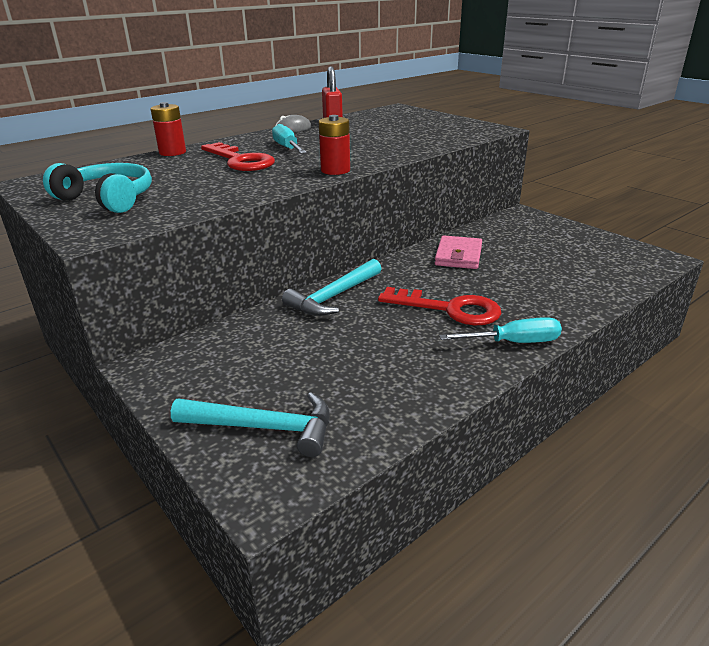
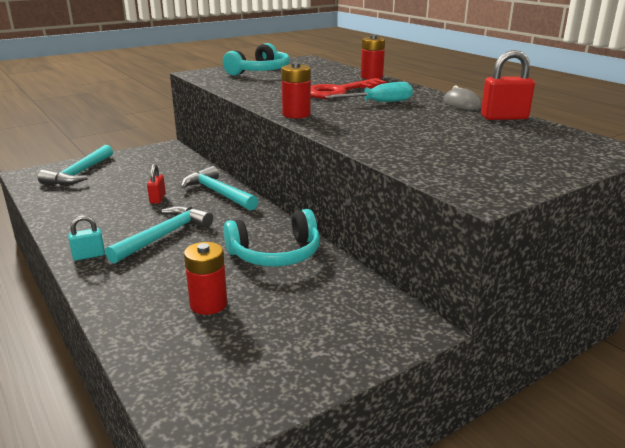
camera: 95 degrees right, 5 degrees down
red key [378,287,501,325] -> turquoise hammer [105,206,213,264]
pink wallet [435,235,482,269] -> turquoise headphones [224,209,320,267]
turquoise screwdriver [439,317,562,343] -> turquoise padlock [68,215,105,261]
none -> red padlock [147,164,166,204]
none -> red battery [184,242,227,315]

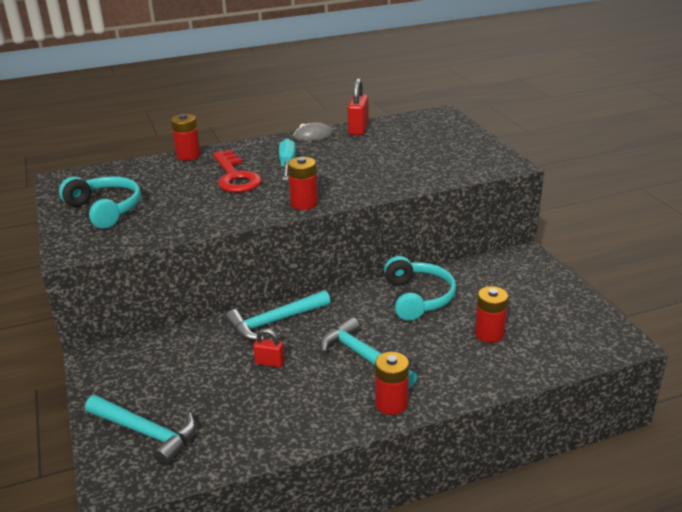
camera: 75 degrees left, 5 degrees up
turquoise padlock [68,215,105,261] -> red battery [375,352,409,415]

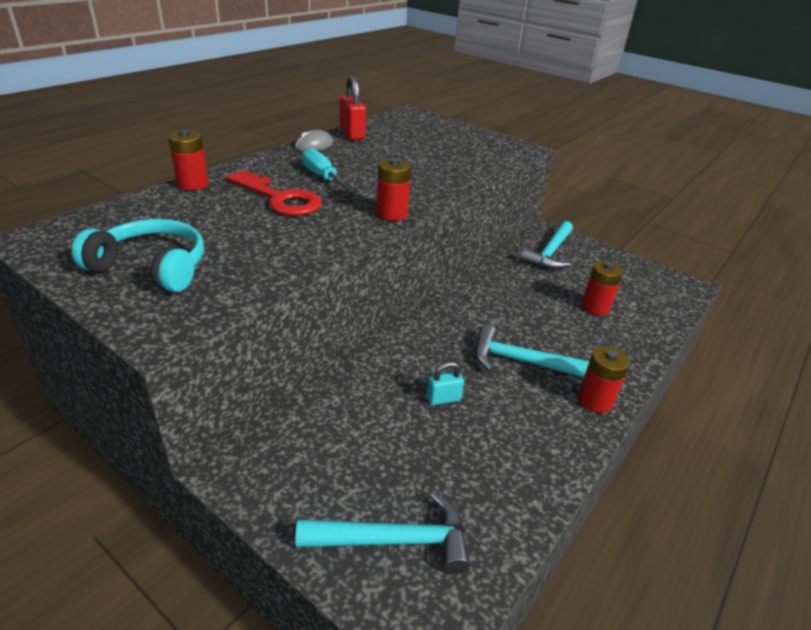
camera: 35 degrees left, 5 degrees up
turquoise hammer [225,290,330,341] -> turquoise hammer moved to [520,221,573,269]
red padlock [253,329,285,367] -> turquoise padlock [427,362,464,405]
turquoise headphones [384,256,456,321] -> none

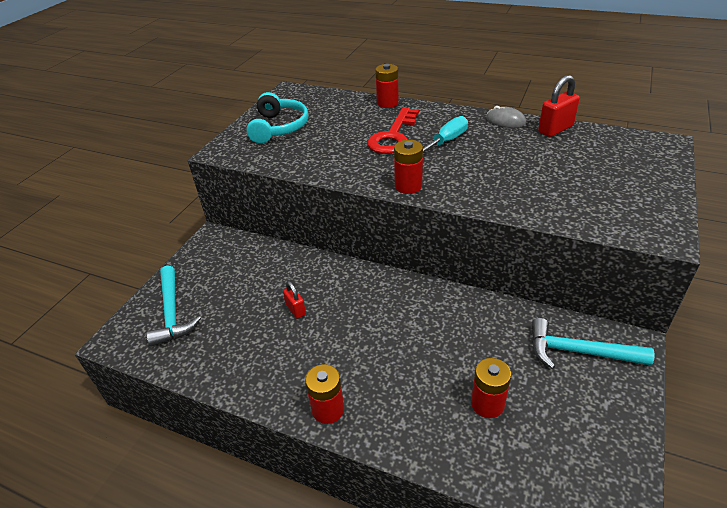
camera: 80 degrees right, 5 degrees up
turquoise padlock [427,362,464,405] -> red padlock [283,281,306,319]
turquoise hammer [475,324,589,378] -> none

